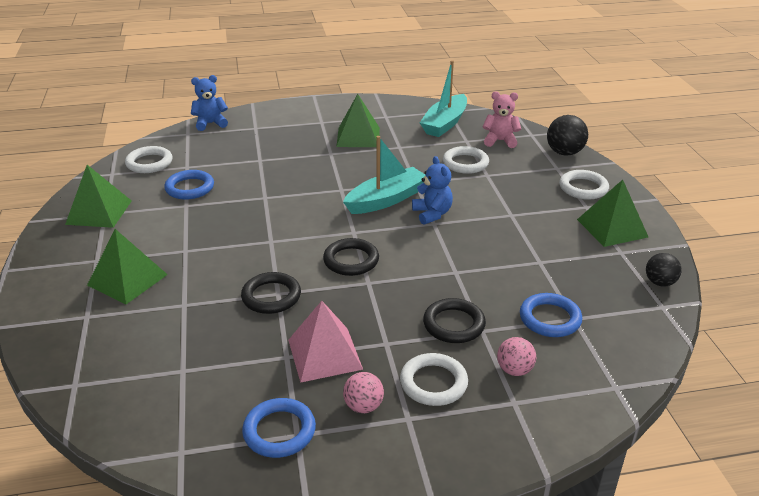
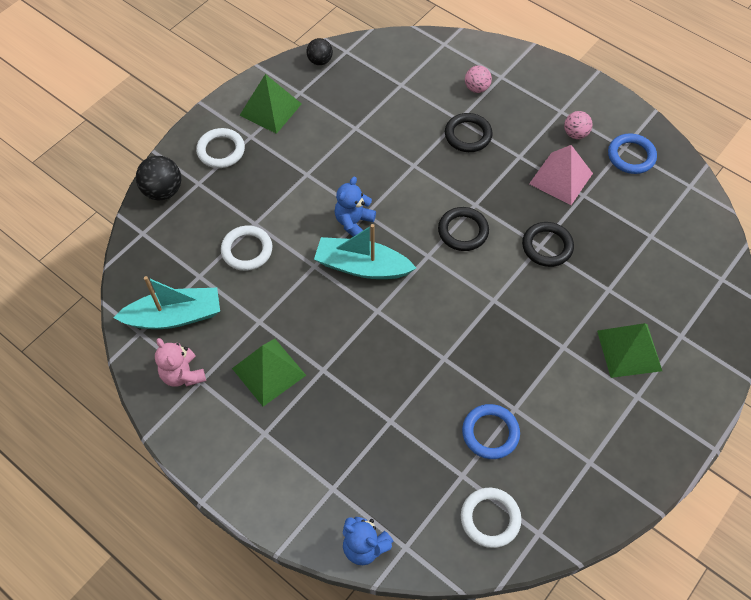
camera: 130 degrees left, 25 degrees up
green pyramid [65,165,132,228] -> none
white ring [400,353,468,406] -> none
pink teddy bear [483,91,521,148] -> pink teddy bear moved to [155,338,206,387]
blue ring [520,293,582,337] -> none

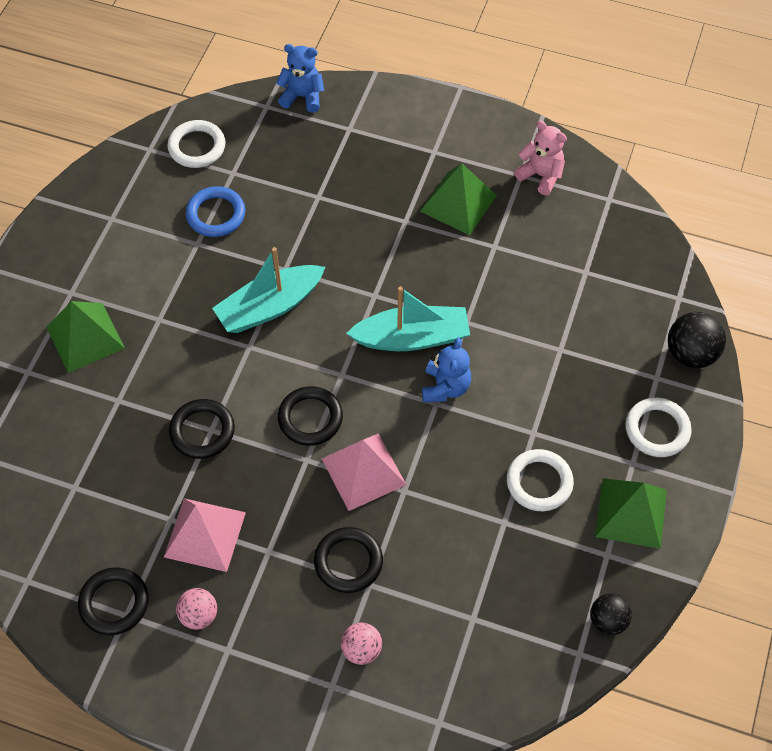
camera: 160 degrees right, 0 degrees up
turquoise boat [113,276,220,329] -> turquoise boat moved to [212,247,325,333]
white ring [221,226,272,271] -> white ring moved to [507,449,574,511]
blue ring [608,133,657,174] -> black ring [78,567,148,635]
none -> pink pyramid [322,434,406,511]

